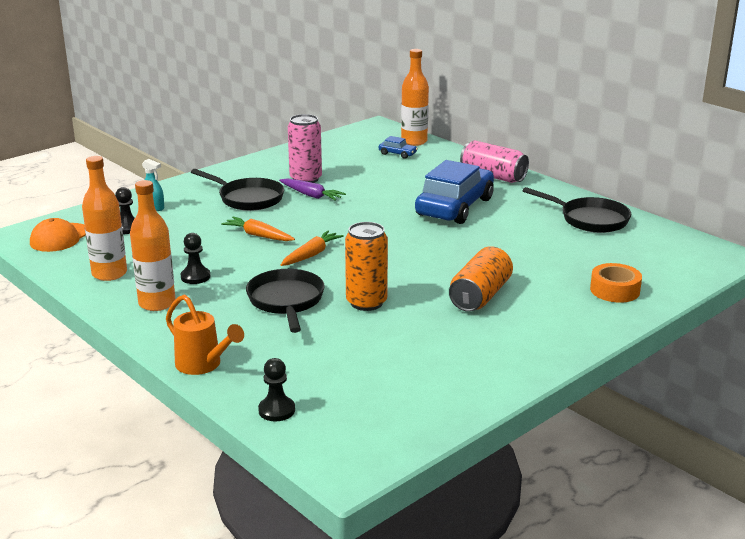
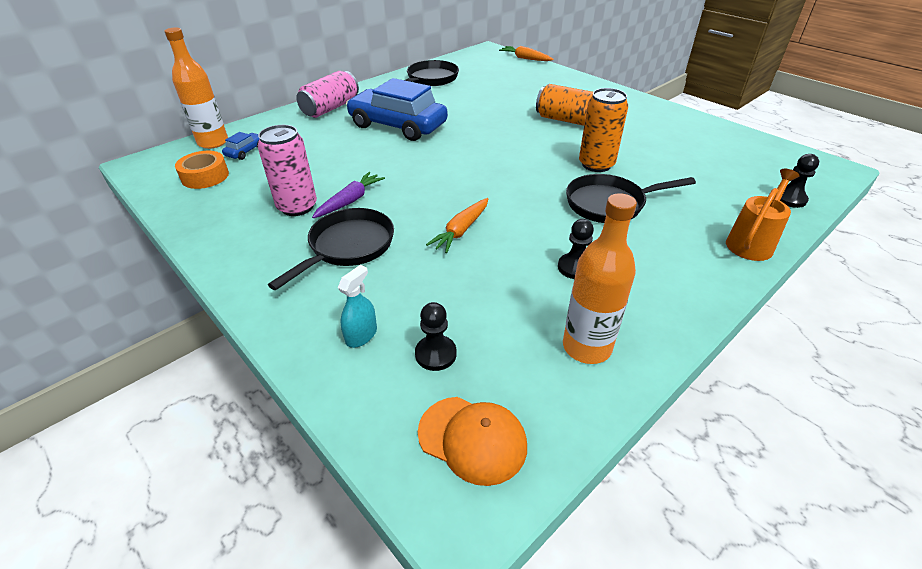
camera: 90 degrees left, 15 degrees up
orange bottle [130,180,176,311] -> none
orange carrot [281,231,344,266] -> orange carrot moved to [499,46,554,61]
orange tape [590,263,642,303] -> orange tape moved to [175,151,229,189]

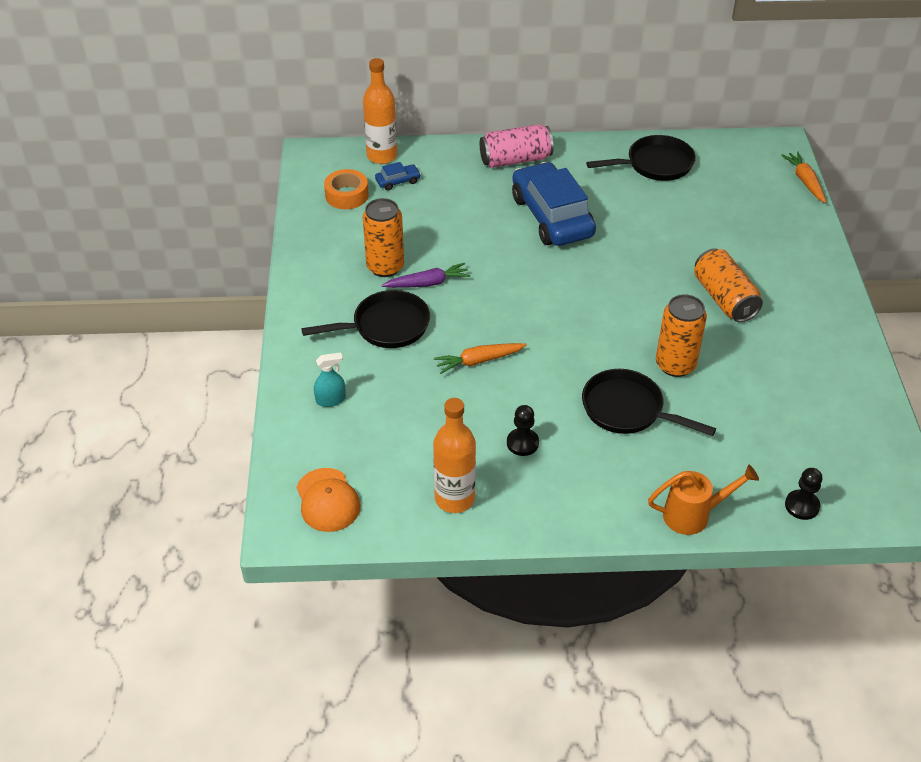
camera: 40 degrees right, 5 degrees up
pink can [258,125,317,216] -> orange can [363,198,404,277]
black pawn [415,302,457,371] -> none

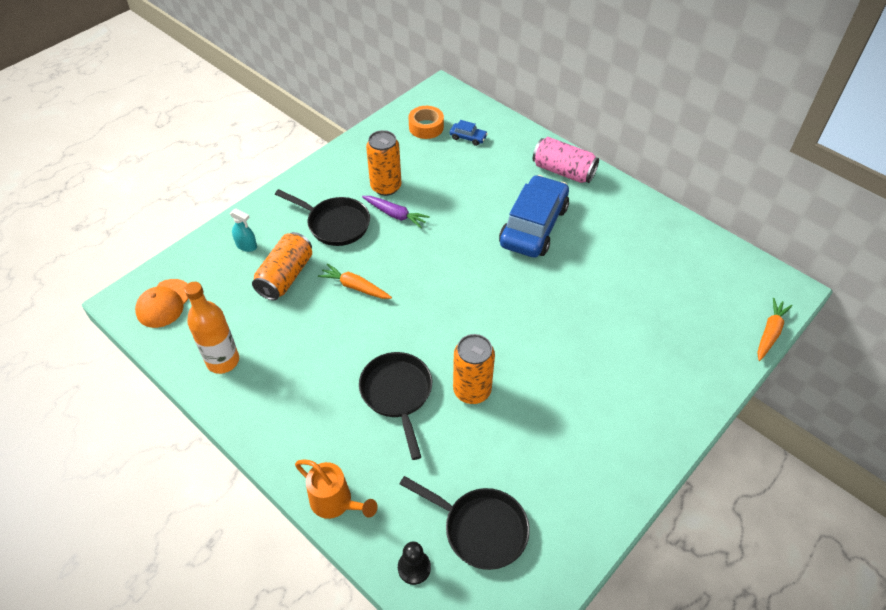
camera: 45 degrees right, 5 degrees up
orange bottle [363,58,397,164] -> none
black pawn [507,405,539,456] -> none
black pan [586,135,696,181] -> black pan moved to [400,476,530,570]
orange can [694,248,763,322] -> orange can moved to [252,232,312,300]

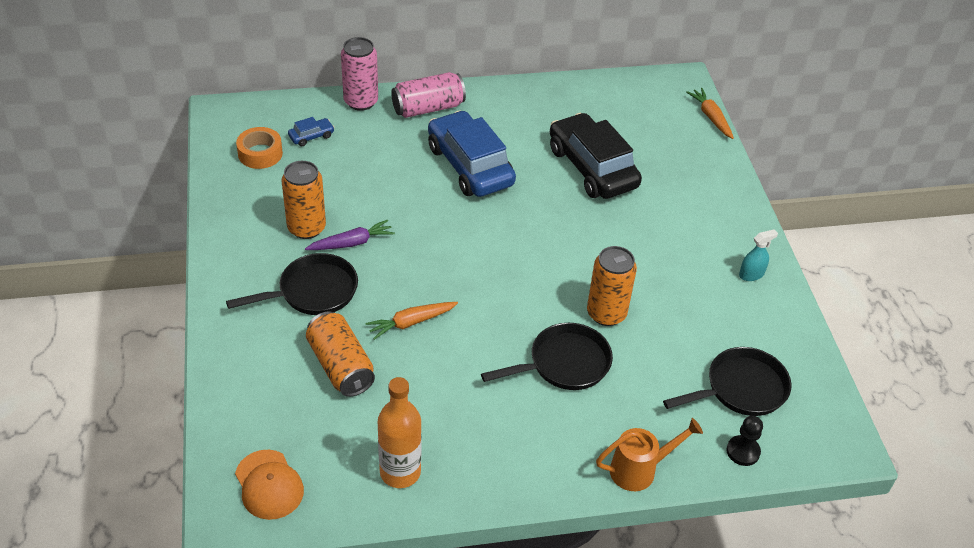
camera: 55 degrees left, 5 degrees down
turquoise spray bottle [230,208,257,252] -> turquoise spray bottle moved to [739,229,778,281]
black pan [359,352,432,460] -> black pan turned 135 degrees clockwise [481,323,613,390]
none -> pink can [341,37,378,111]
none -> black car [550,113,642,199]

